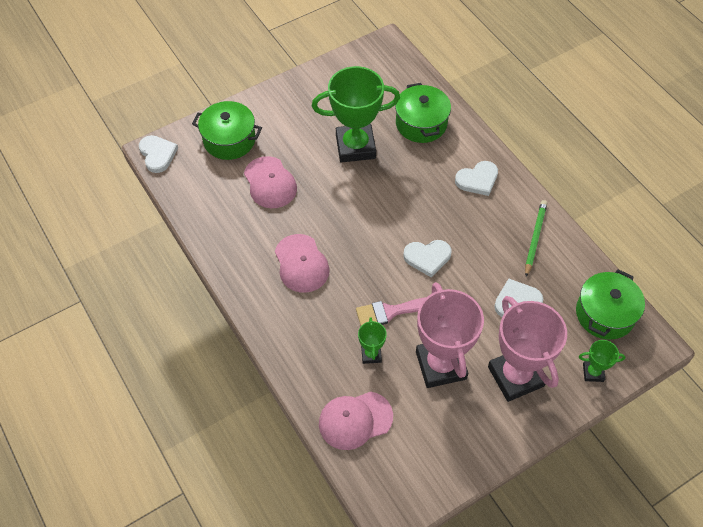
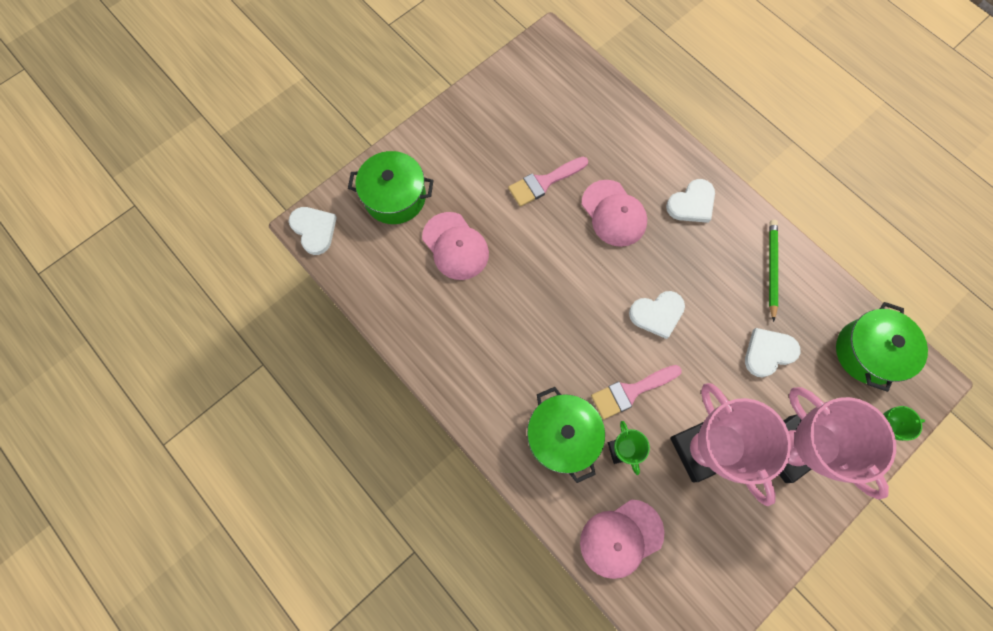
camera: 10 degrees left, 15 degrees up
pink cap [275,234,330,293] -> pink cap moved to [582,180,647,247]
green trophy [312,66,400,162] -> pink brush [508,157,588,207]
green pot [395,83,451,143] -> green pot moved to [527,387,605,483]

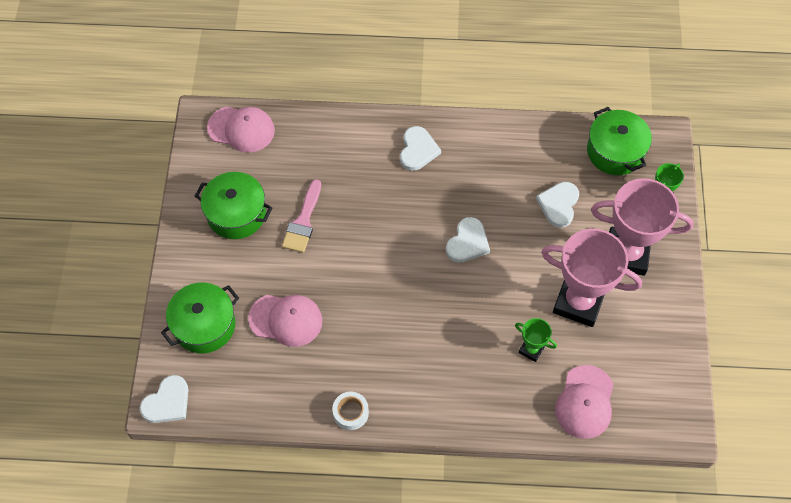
camera: 45 degrees left, 10 degrees down
white heart [289,207,337,255] -> white heart turned 120 degrees clockwise [140,375,189,423]
green pot [527,387,605,483] -> green pot moved to [195,172,272,239]
pink cap [582,180,647,247] -> pink cap moved to [207,107,275,153]
pink brush [591,365,682,420] -> none
green pencil [769,220,778,322] -> none
none -> white tape [332,392,369,430]

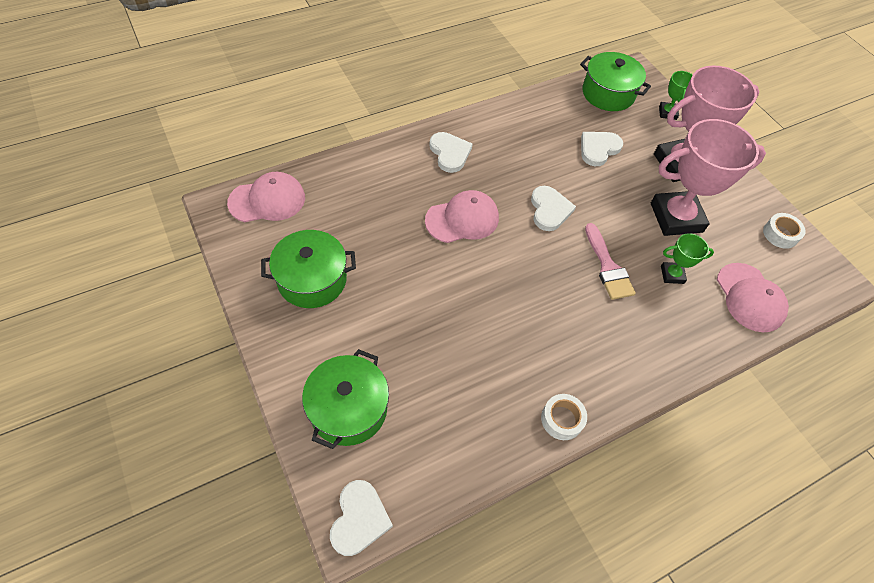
camera: 35 degrees left, 5 degrees down
pink cap [248,295,322,347] -> pink cap moved to [425,190,499,243]
pink brush [282,179,321,253] -> pink brush moved to [585,223,636,300]
white heart [536,182,579,228] -> white heart turned 60 degrees clockwise [581,132,623,166]
none -> white tape [763,213,806,249]

